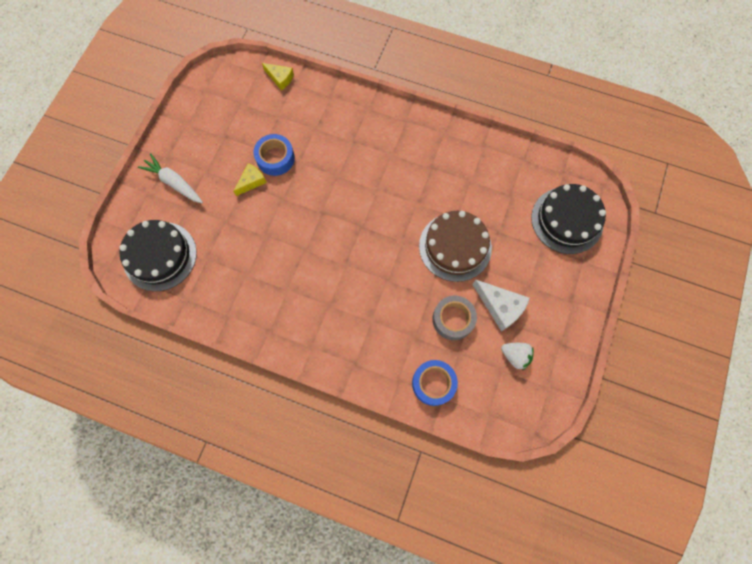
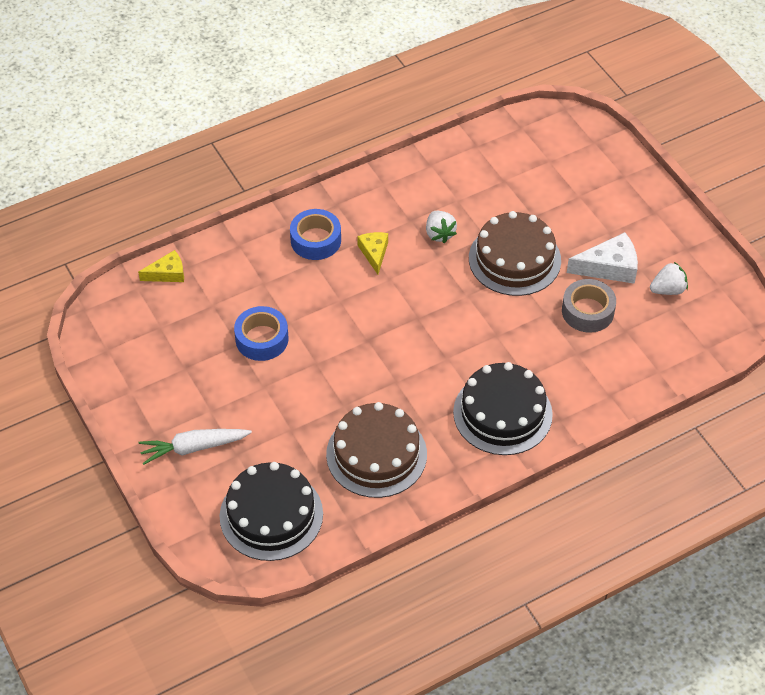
camera: 50 degrees left, 20 degrees down
yellow cheese [233,163,267,196] -> yellow cheese moved to [357,232,388,274]
blue tape [412,360,458,406] -> blue tape moved to [290,209,341,260]
black cake [531,184,606,254] -> black cake moved to [453,362,553,455]
none -> brown cake [326,402,427,498]
none -> white strawberry [426,211,457,243]

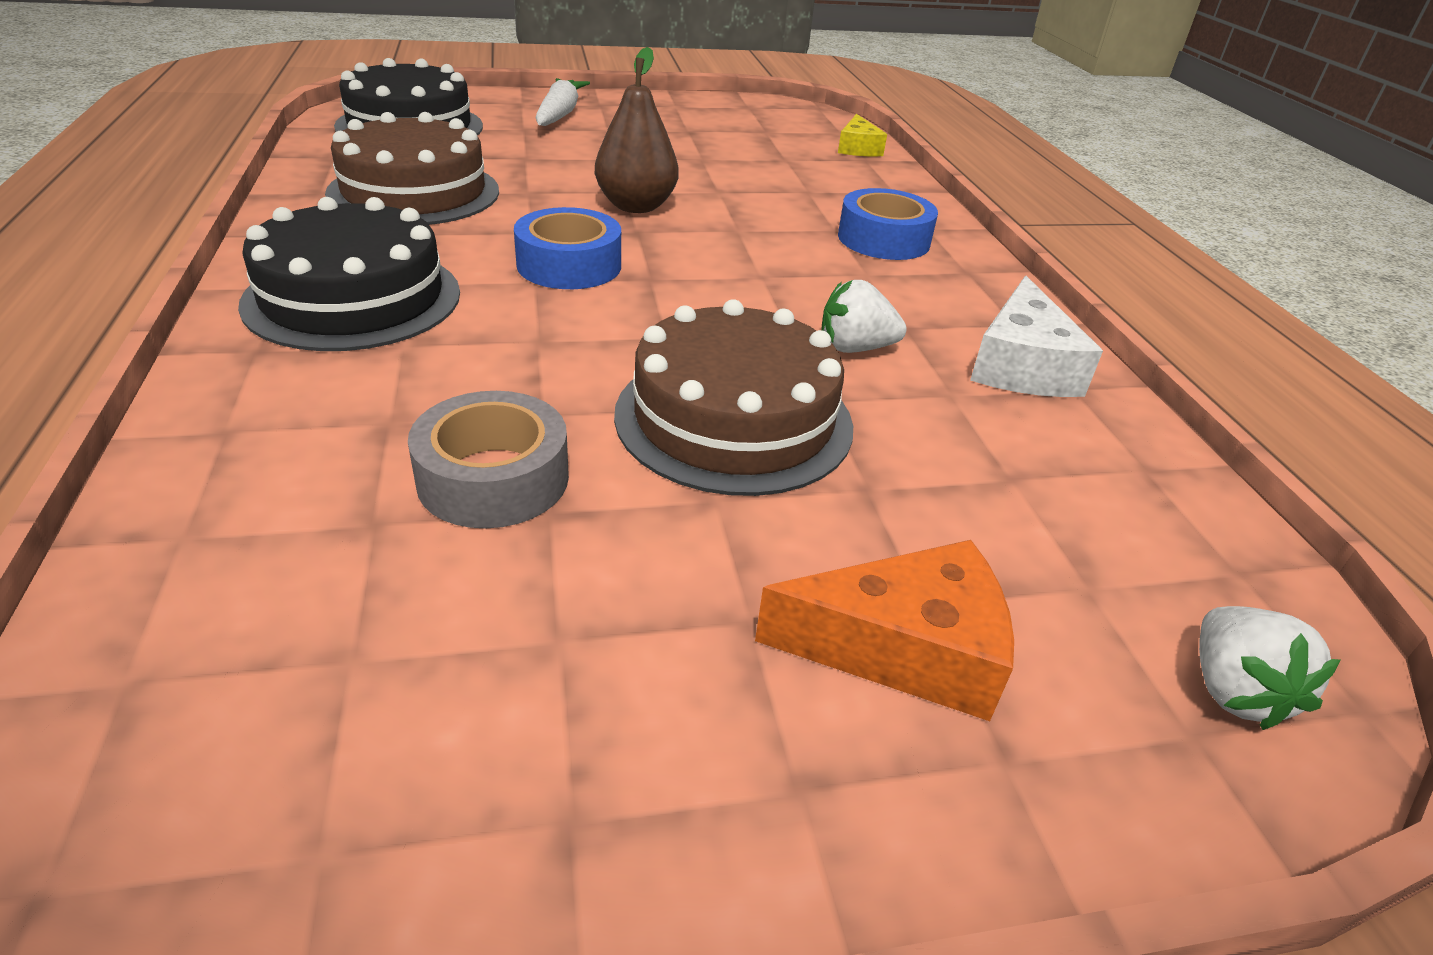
camera: 105 degrees right, 15 degrees down
blue tape [234,306,288,361] -> blue tape moved to [514,207,621,289]
yellow cheese [357,232,388,274] -> none
white cheese [567,232,638,284] -> white cheese moved to [970,276,1103,397]
white strawberry [650,262,688,295] -> white strawberry moved to [1199,606,1340,730]
none -> brown pear [595,47,679,213]
none -> orange cheese [755,540,1014,721]

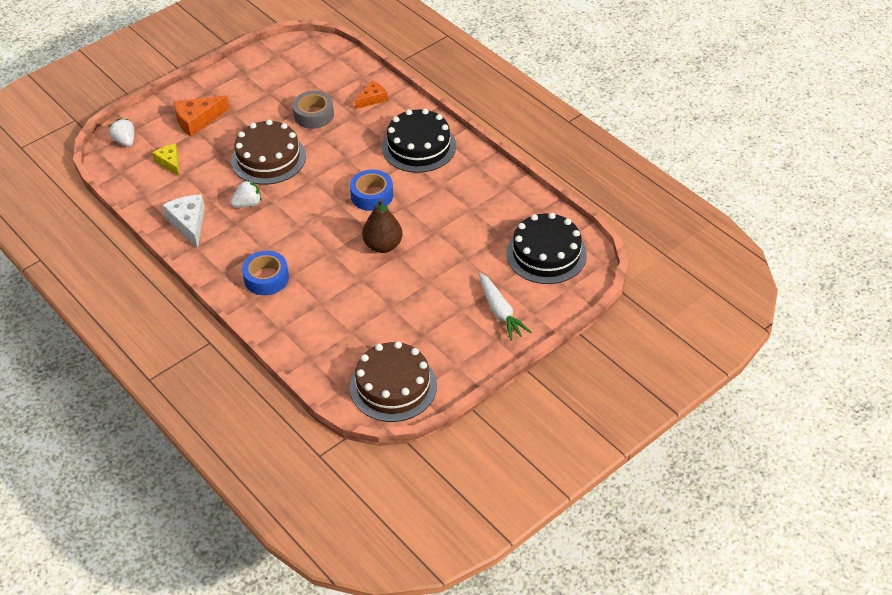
camera: 155 degrees right, 10 degrees up
brown cake [325,112,499,225] -> brown cake moved to [350,341,437,422]
yellow cheese [838,114,887,157] -> yellow cheese moved to [152,144,179,176]
none -> orange cheese [355,81,388,109]

